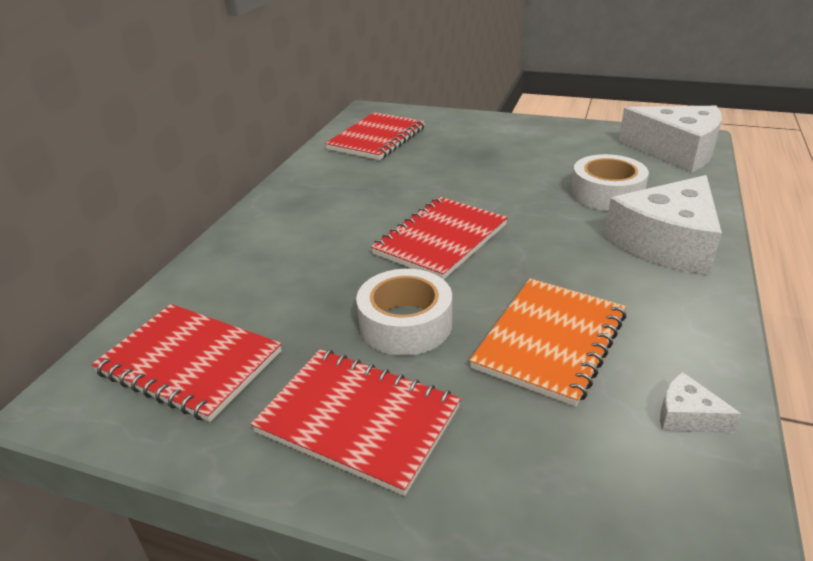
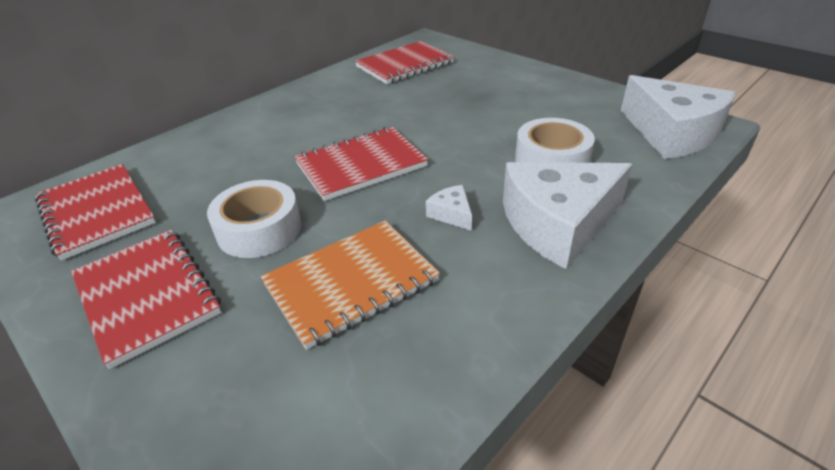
camera: 25 degrees right, 5 degrees up
white cheese [660,372,741,433] -> white cheese moved to [426,185,472,231]

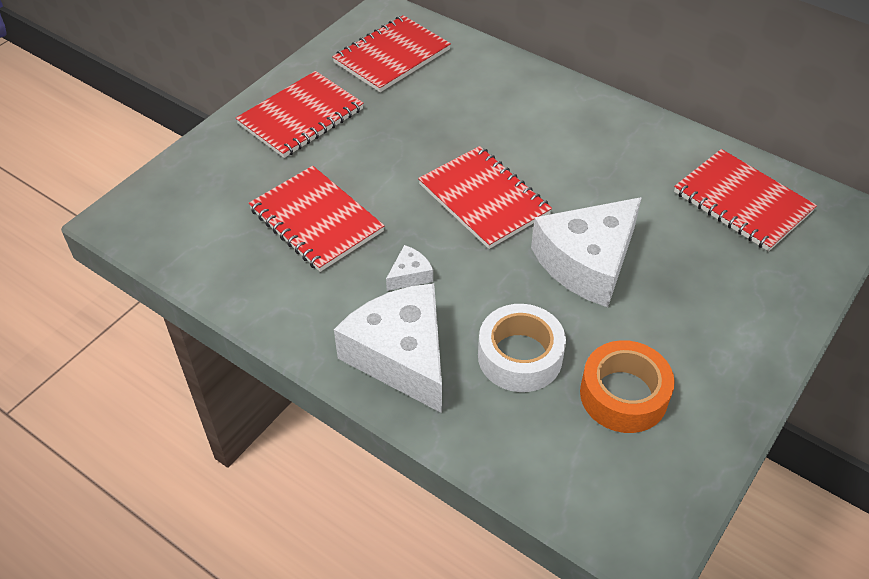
camera: 80 degrees right, 10 degrees up
white tape [207,180,302,258] -> none
orange notebook [261,221,440,350] -> red notebook [249,166,385,272]
white cheese [621,75,736,159] -> white cheese moved to [531,197,642,307]
none -> orange tape [580,340,675,433]

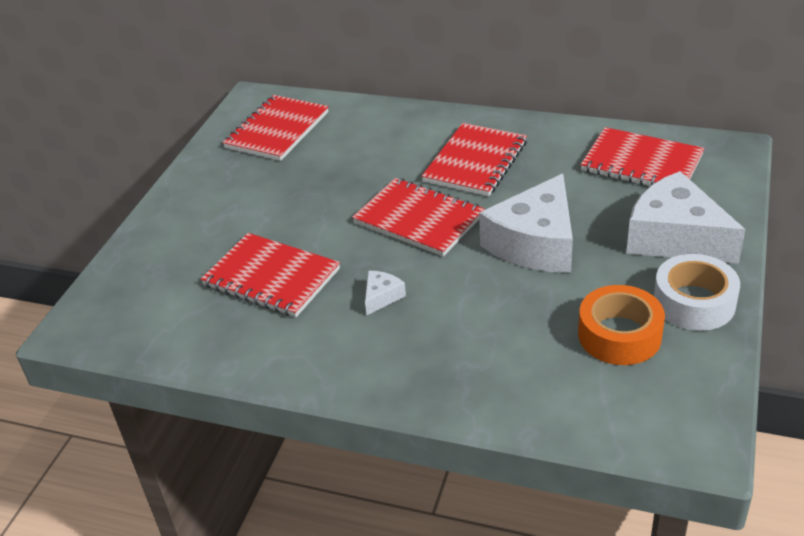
camera: 15 degrees left, 10 degrees down
red notebook [236,71,364,158] -> red notebook moved to [422,123,527,196]
white cheese [334,283,442,413] -> white cheese moved to [626,171,746,264]
white tape [478,304,566,392] -> white tape moved to [654,254,740,331]

